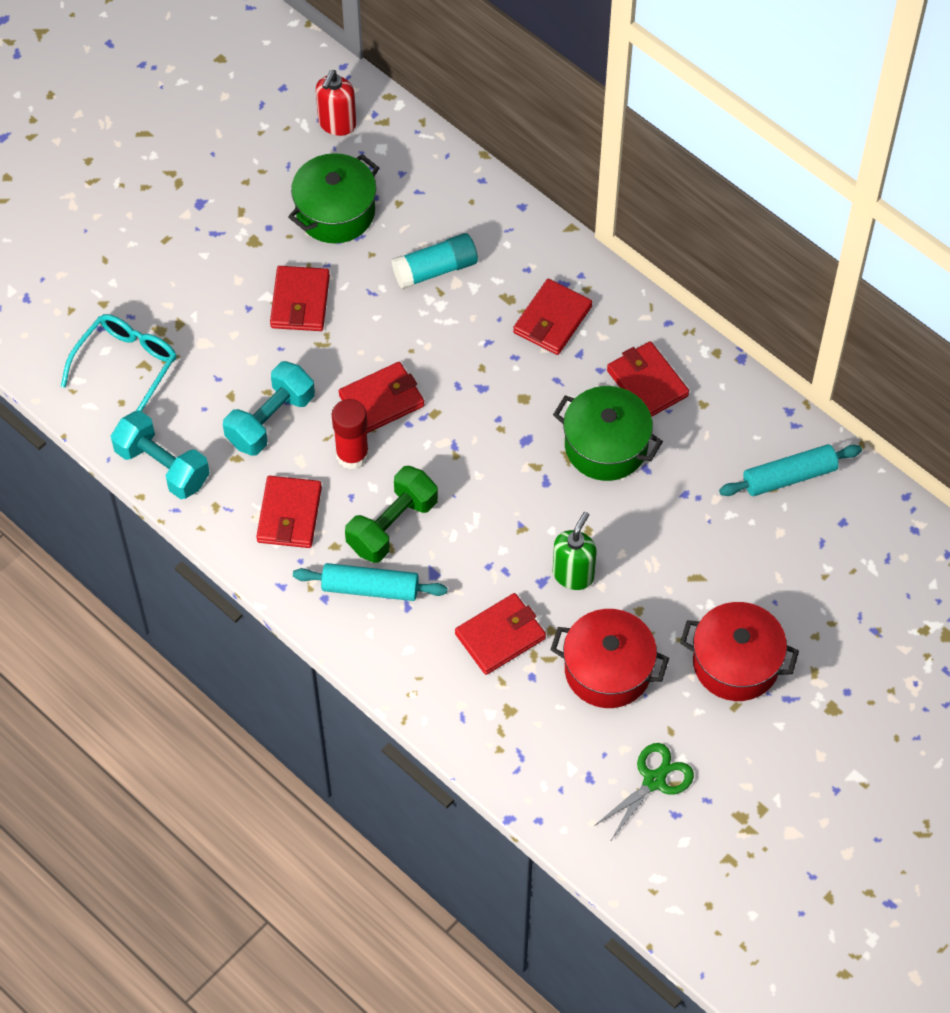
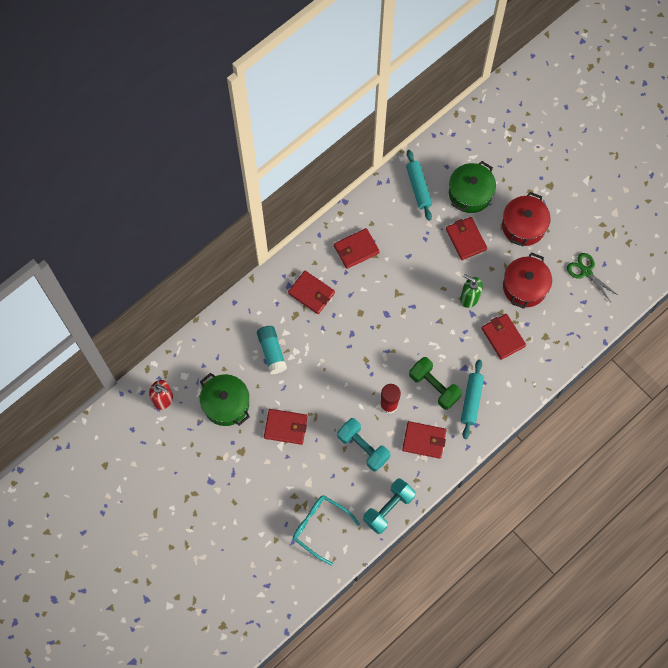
camera: 85 degrees left, 10 degrees up
red wallet [339,362,425,433] -> red wallet moved to [446,217,487,260]
green pot [553,386,663,481] -> green pot moved to [449,161,496,213]

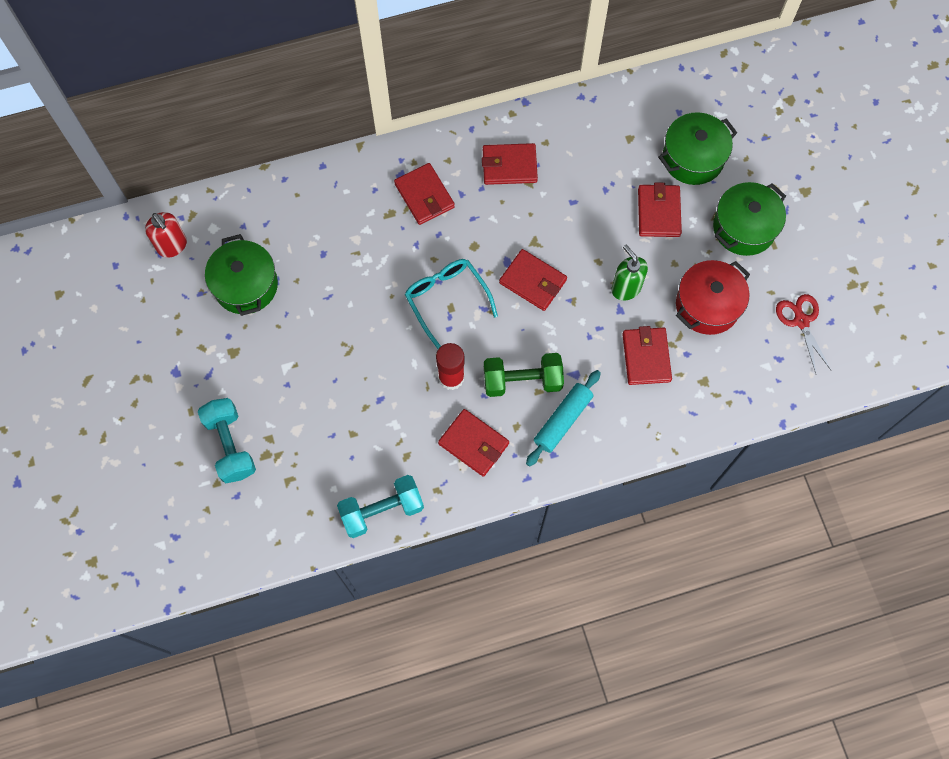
camera: 25 degrees right, 0 degrees up
turquoise glue stick [257,326,287,374] -> none
red wallet [264,409,308,445] -> red wallet moved to [499,249,567,311]
turquoise glasses [293,495,360,566] -> turquoise glasses moved to [405,259,498,349]
turquoise dumbbell [337,418,391,472] -> turquoise dumbbell moved to [198,398,256,483]
turquoise rolling pin [406,150,432,221] -> none
green dumbbell [409,357,462,410] -> green dumbbell turned 75 degrees counterclockwise [484,353,564,397]
red pot [502,192,551,246] -> green pot [713,182,786,256]
green scissors [567,253,619,302] -> red scissors [776,294,831,373]

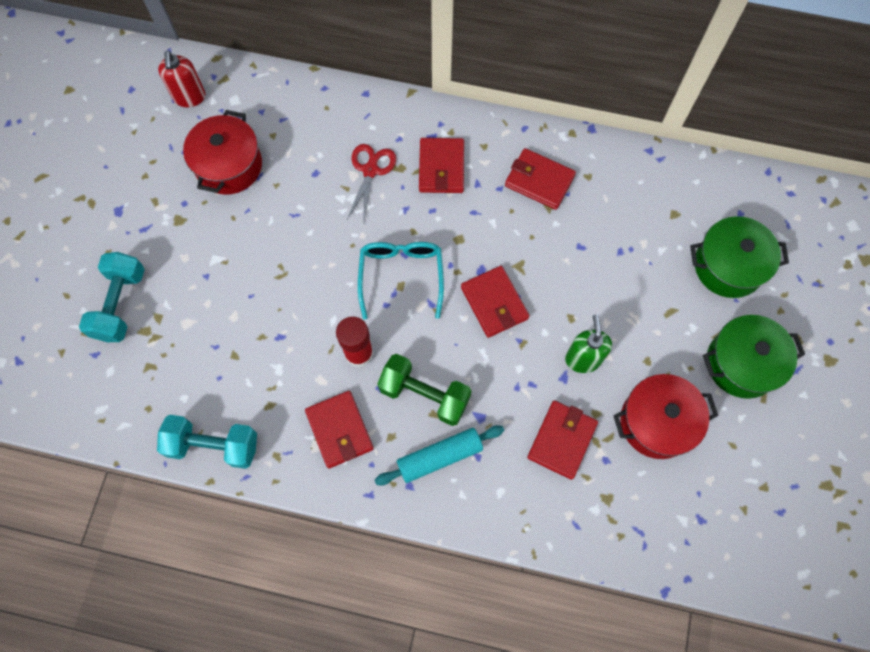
camera: 30 degrees right, 0 degrees up
green pot [205,234,278,316] -> red pot [183,110,262,195]
red wallet [638,182,682,237] -> none
red scissors [776,294,831,373] -> red scissors moved to [347,144,396,220]

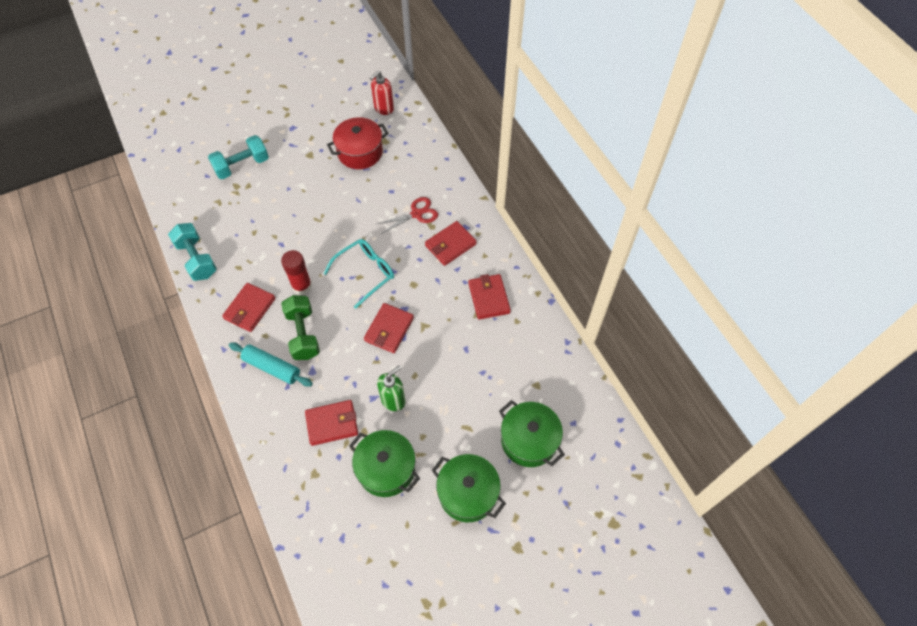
camera: 50 degrees right, 10 degrees down
red pot [613,374,718,459] -> green pot [349,430,420,497]

